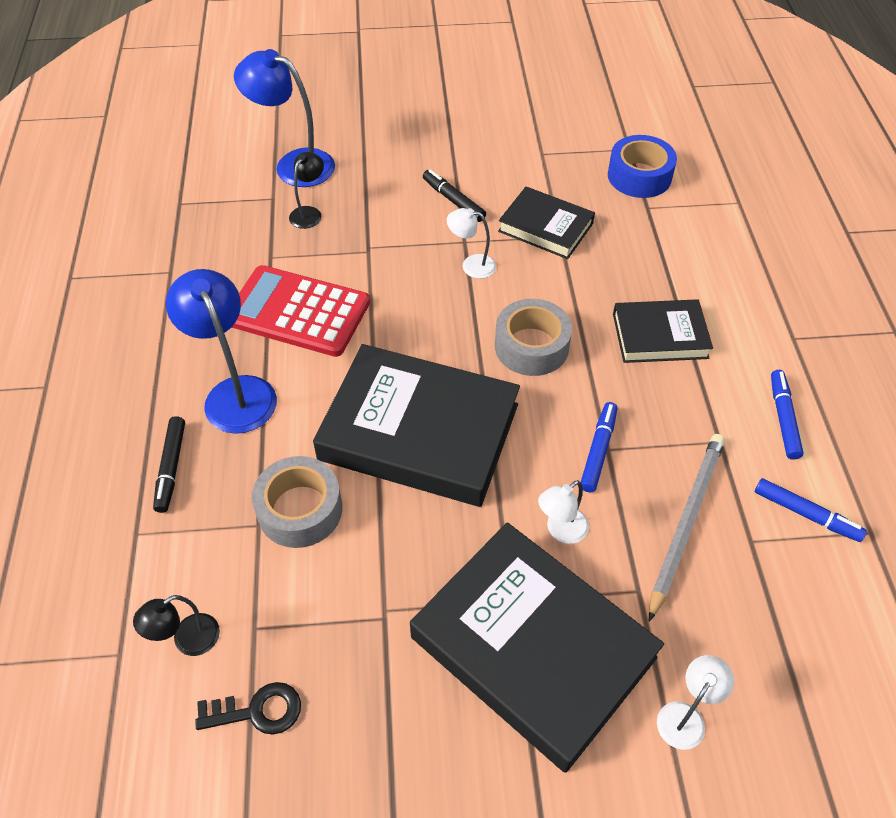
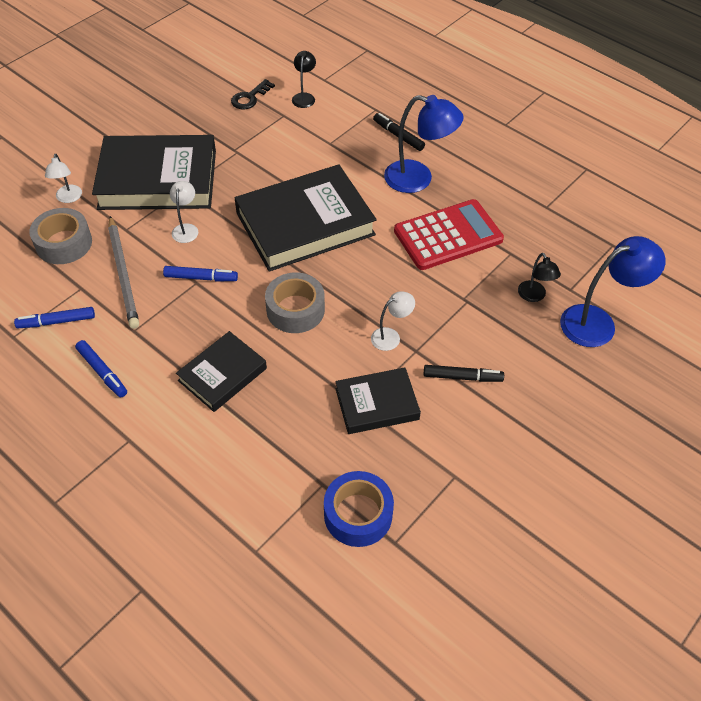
camera: 135 degrees right, 0 degrees up
grey tape [252,456,342,548] -> grey tape moved to [29,208,92,264]
blue marker [581,402,617,492] -> blue marker turned 60 degrees counterclockwise [163,266,238,281]

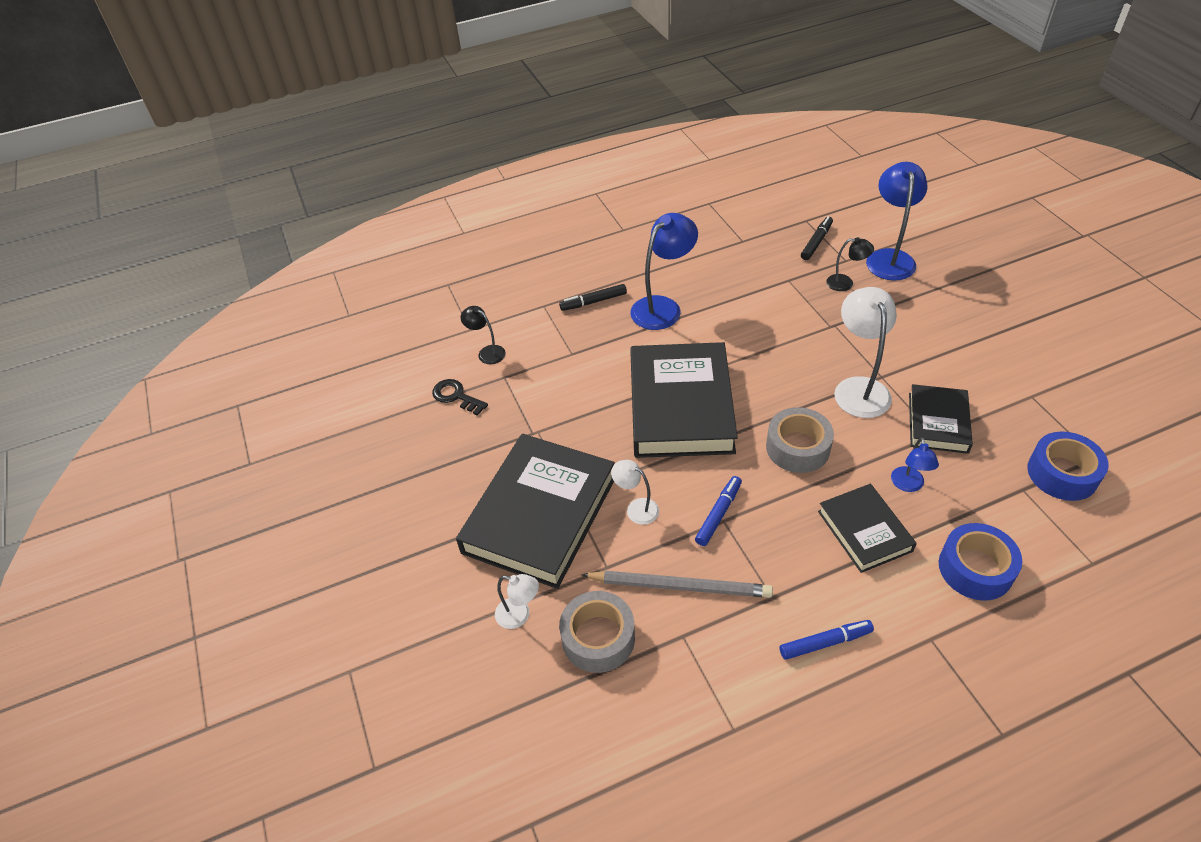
camera: 60 degrees left, 5 degrees down
blue marker [14,307,95,328] -> none
black key [231,79,275,110] -> black key turned 150 degrees clockwise [432,379,488,416]
white lamp [371,291,415,351] -> white lamp [834,287,897,418], size x1.89
red calculator [394,199,504,270] -> none
black marker [424,365,504,382] -> black marker moved to [801,216,833,260]
none -> blue lamp [891,437,939,492]
none -> blue tape [939,523,1022,601]

